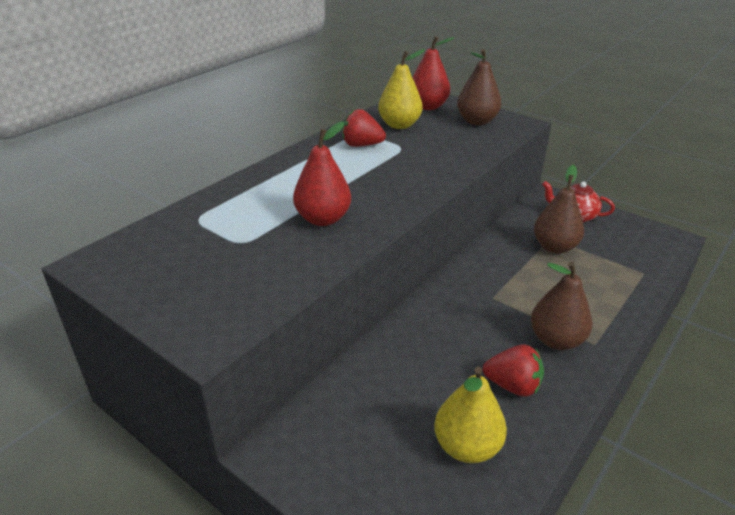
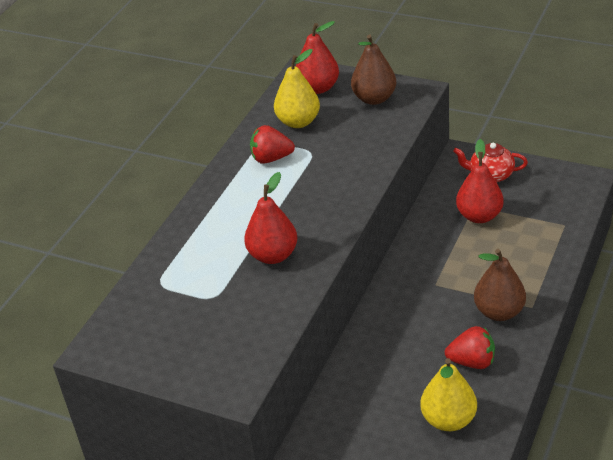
camera: 10 degrees left, 5 degrees up
brown pear [534,165,584,254] -> red pear [456,139,504,223]

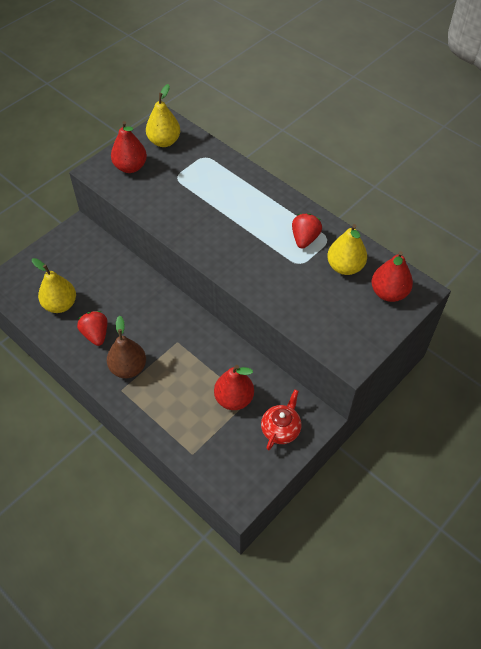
camera: 105 degrees right, 15 degrees up
red pear [244,172,297,264] -> red pear moved to [111,121,147,173]
brown pear [351,34,396,105] -> none
red strawberry [445,326,495,369] -> red strawberry turned 135 degrees clockwise [77,311,108,346]
none -> yellow pear [146,84,180,147]

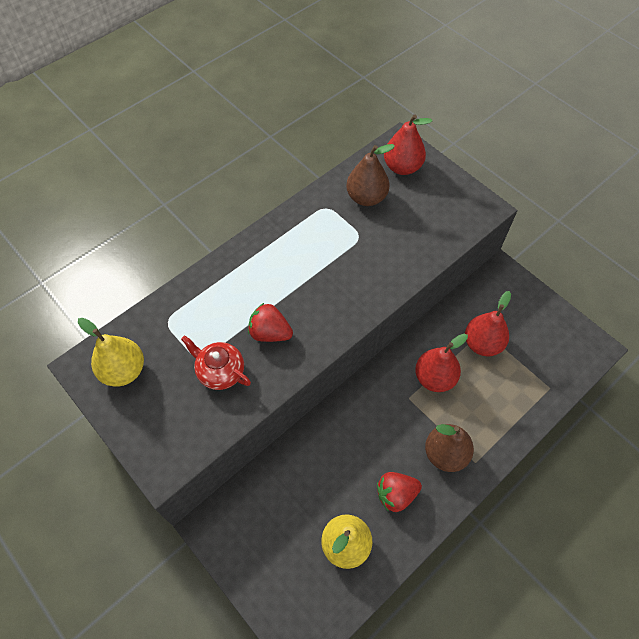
camera: 85 degrees left, 5 degrees up
red pear [111,121,147,173] -> red pear moved to [415,334,468,392]
red teapot [261,389,302,450] -> red teapot moved to [181,335,251,390]
red strawberry [292,213,322,249] -> red strawberry moved to [248,303,293,342]
yellow pear [327,224,367,275] -> brown pear [346,144,395,206]

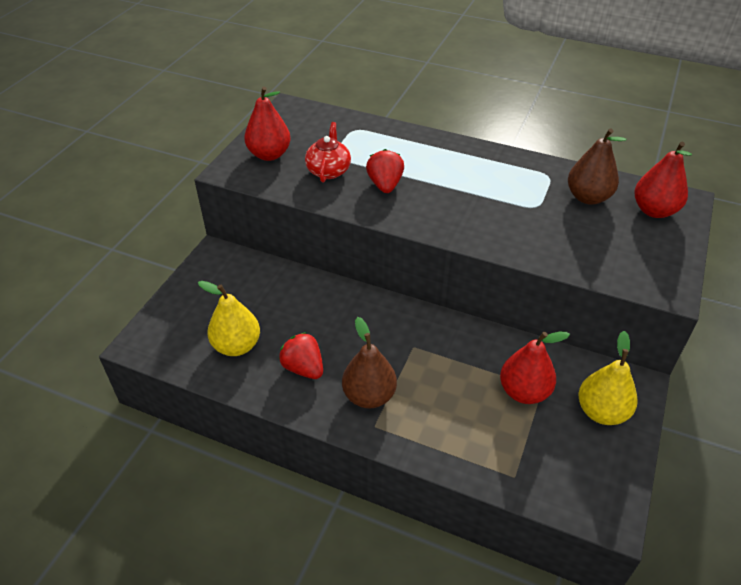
camera: 65 degrees right, 15 degrees down
yellow pear [78,318,144,387] -> yellow pear moved to [578,331,638,425]
red pear [415,334,468,392] -> red pear moved to [244,87,291,161]

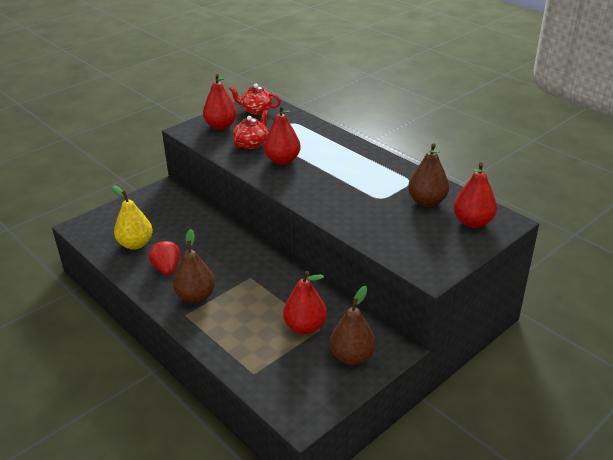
camera: 25 degrees right, 10 degrees down
red strawberry [366,149,404,193] -> red pear [264,105,301,165]
yellow pear [578,331,638,425] -> brown pear [330,286,376,365]
none -> red teapot [229,84,281,115]

